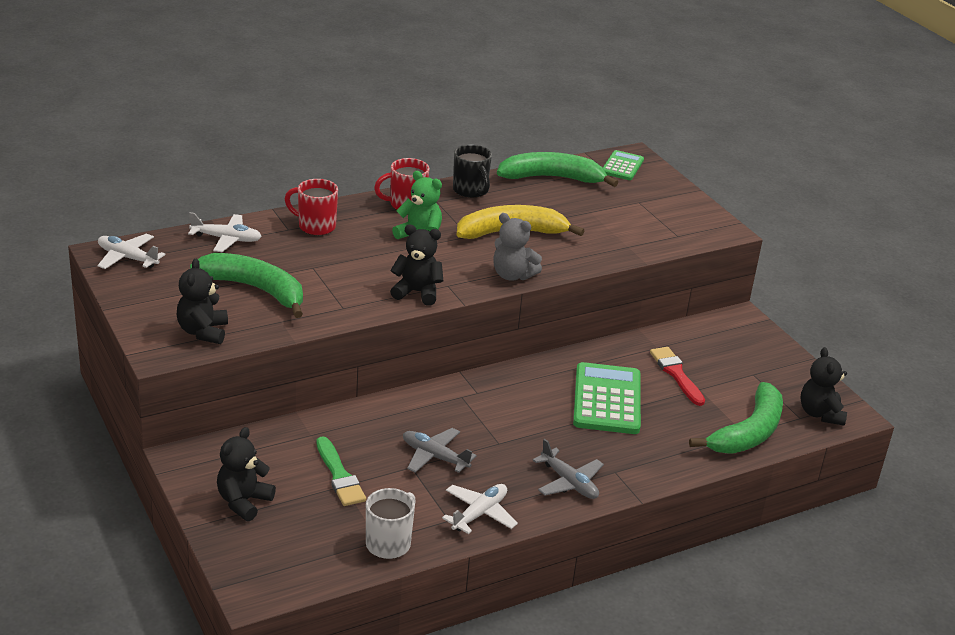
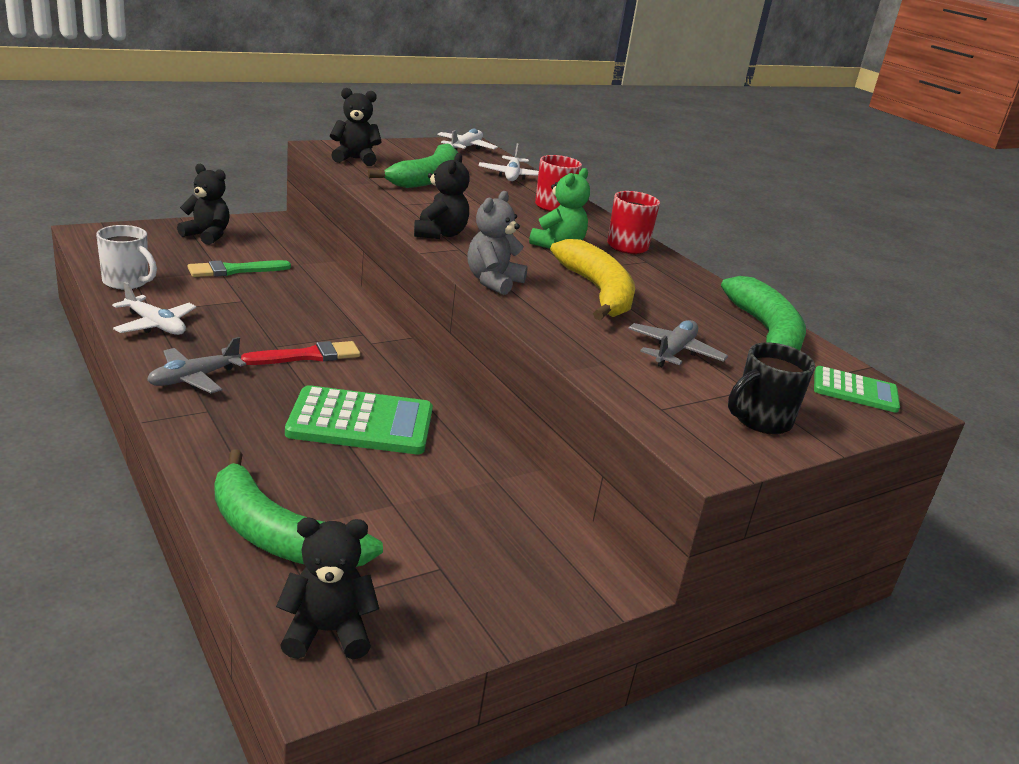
camera: 85 degrees right, 5 degrees down
grey plane [403,428,477,473] -> grey plane moved to [628,320,728,367]
black mug [453,144,492,198] -> black mug moved to [728,342,815,434]
red brush [650,347,705,406] -> red brush moved to [240,341,360,365]

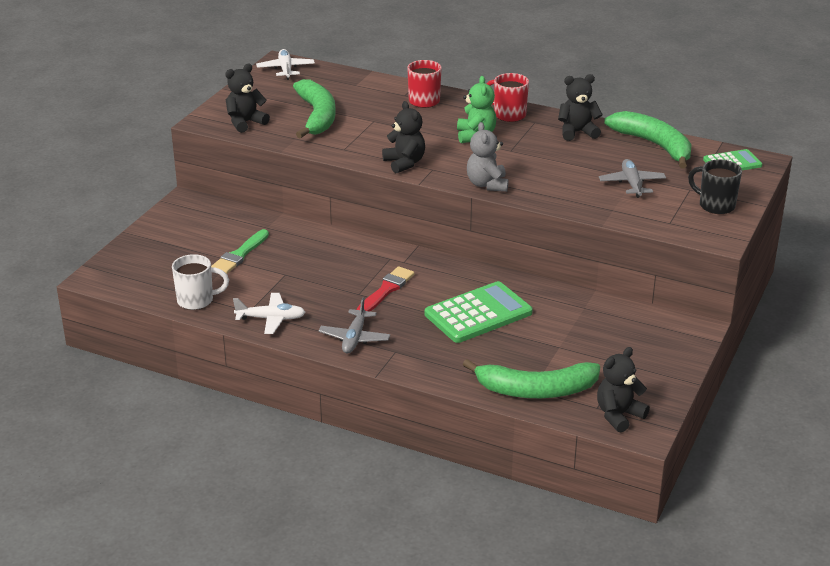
camera: 30 degrees left, 5 degrees up
black teddy bear [177,164,230,245] -> black teddy bear moved to [558,74,603,141]
white plane [479,143,539,181] -> none
yellow banana [550,239,635,320] -> none
black mug [728,342,815,434] -> black mug turned 105 degrees clockwise [688,159,742,214]

